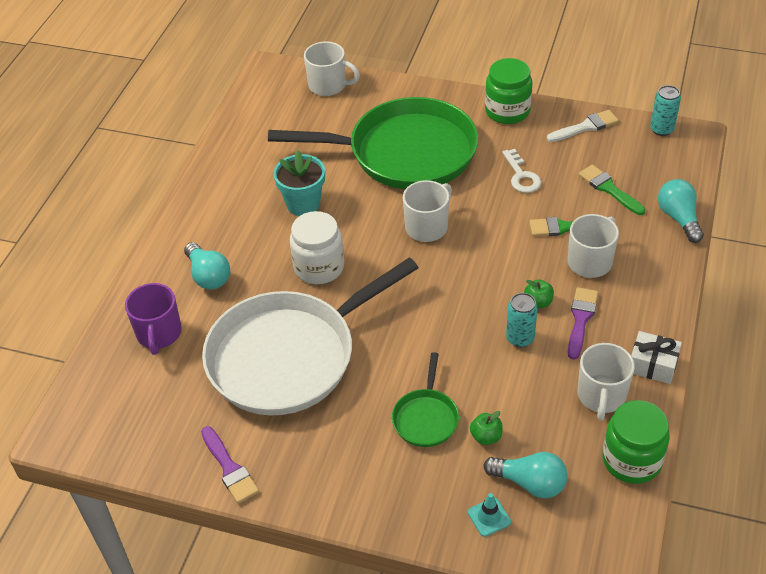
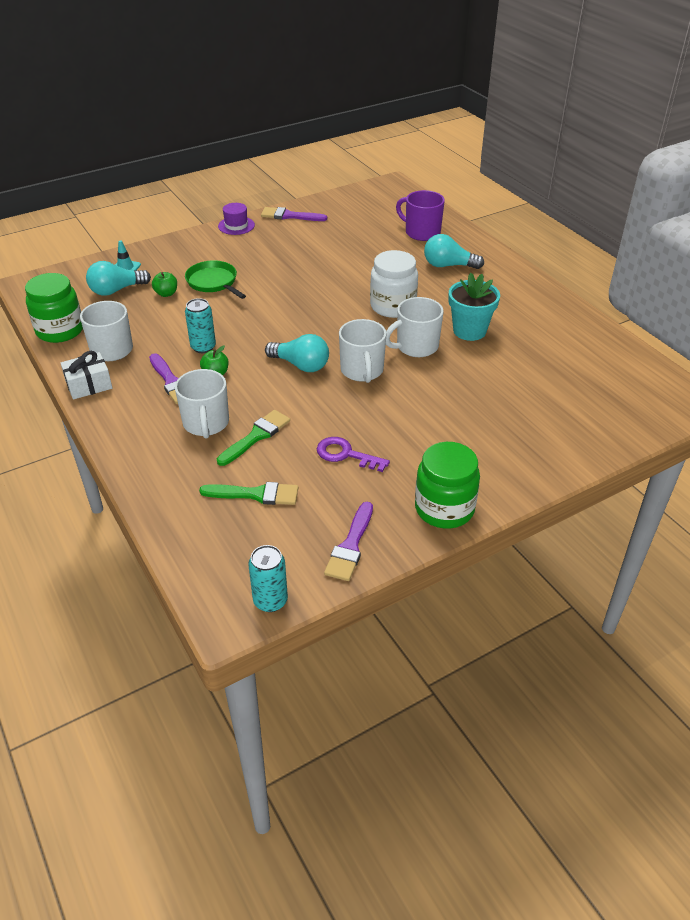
camera: 130 degrees right, 5 degrees down
white pan [202,258,418,415] -> none
green pan [268,97,478,190] -> none
white mug [304,42,360,96] -> white mug moved to [386,297,443,357]
white key [502,149,541,193] -> purple key [317,437,390,472]
white brush [547,110,619,142] -> purple brush [324,502,373,581]
turquoise light bulb [658,179,704,243] -> turquoise light bulb moved to [265,334,329,372]
none -> purple hat [218,203,255,235]

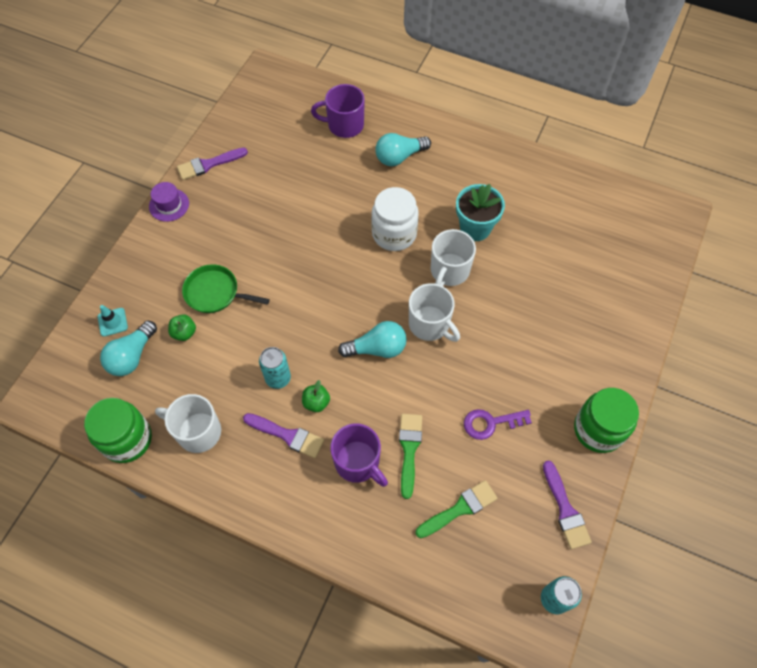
camera: 35 degrees left, 20 degrees up
white gift [61,351,112,400] -> none
white mug [175,369,229,439] -> purple mug [330,423,388,487]

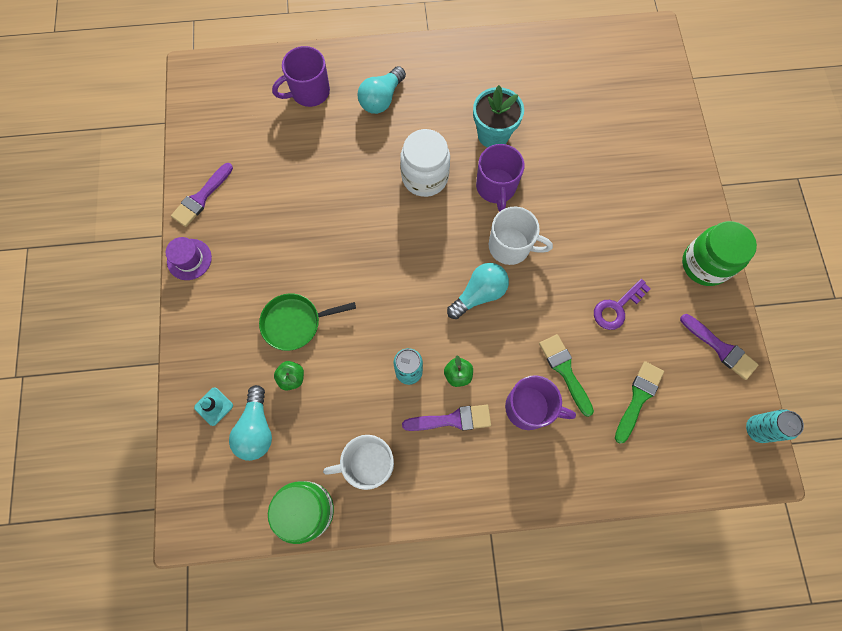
camera: 30 degrees left, 10 degrees up
white mug [431,229,476,286] -> purple mug [476,144,525,212]

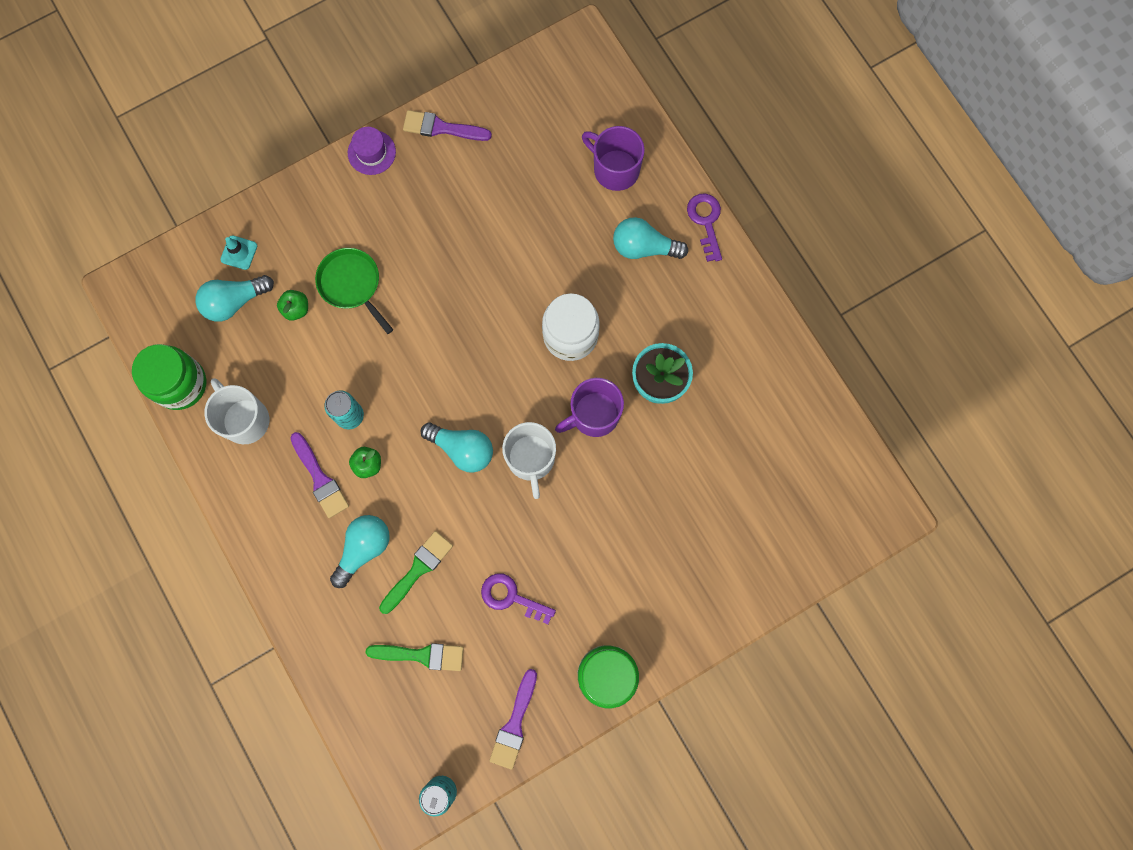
camera: 65 degrees right, 5 degrees up
purple mug [505,375,576,430] -> turquoise light bulb [330,515,389,588]
none -> purple key [687,194,722,262]

